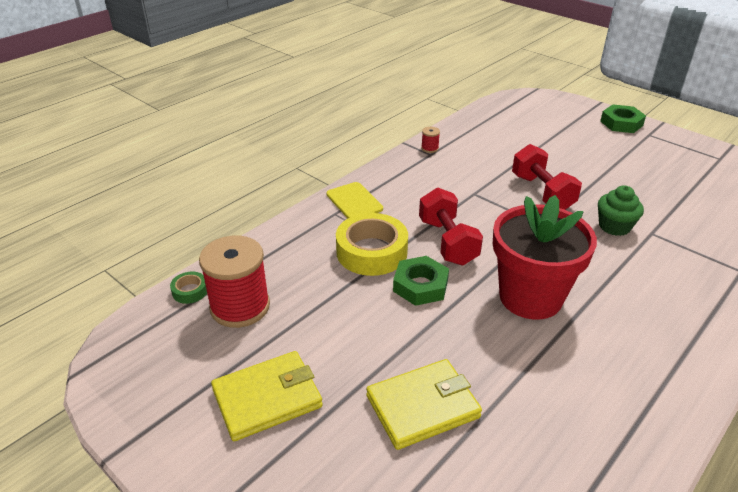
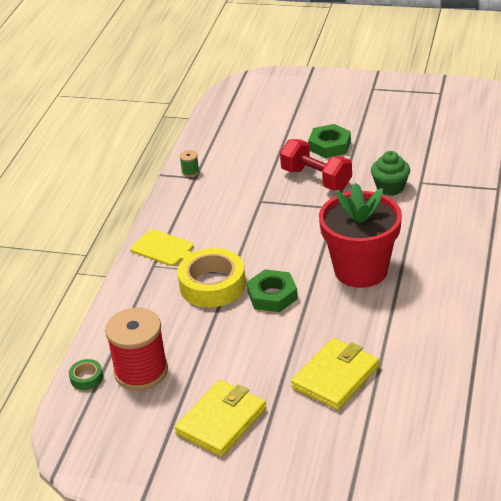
camera: 25 degrees left, 0 degrees up
red dumbbell [419,187,483,265] -> none
red spool [421,127,440,153] -> green spool [179,150,199,177]
green nut [600,104,646,133] -> green nut moved to [308,124,351,158]

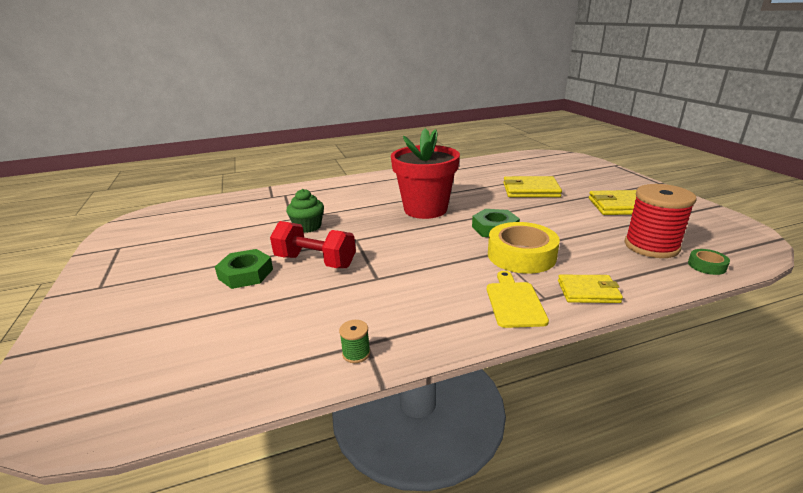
camera: 125 degrees left, 10 degrees down
red dumbbell [280,139,352,190] -> red dumbbell turned 75 degrees counterclockwise [270,221,356,268]
none -> yellow wallet [558,275,623,303]

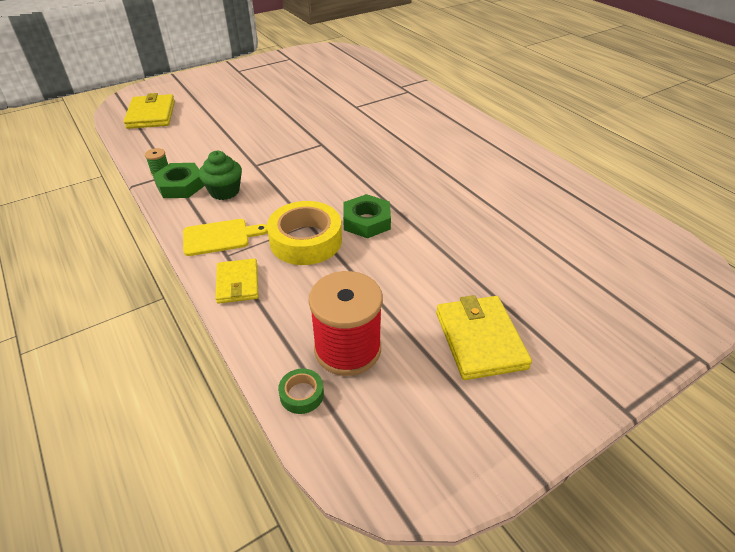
camera: 75 degrees right, 15 degrees up
green nut [215,249,273,289] -> green nut moved to [153,163,204,198]
red dumbbell [270,221,356,268] -> none
green cupcake [286,189,324,233] -> green cupcake moved to [199,151,242,200]
red flower pot [391,128,460,219] -> none
yellow wallet [503,176,562,197] -> yellow wallet moved to [124,93,175,129]

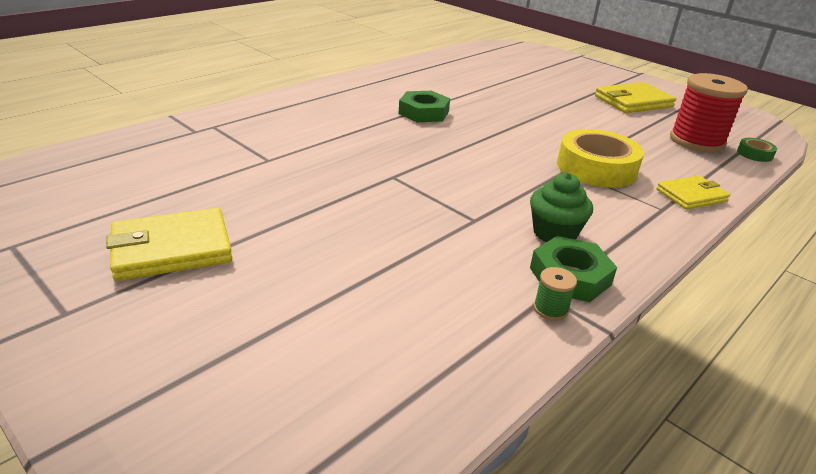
camera: 105 degrees left, 10 degrees down
yellow wallet [124,93,175,129] -> yellow wallet moved to [106,208,232,281]
yellow cutting board [183,219,268,256] -> none
green nut [343,194,391,238] -> green nut moved to [398,91,450,122]

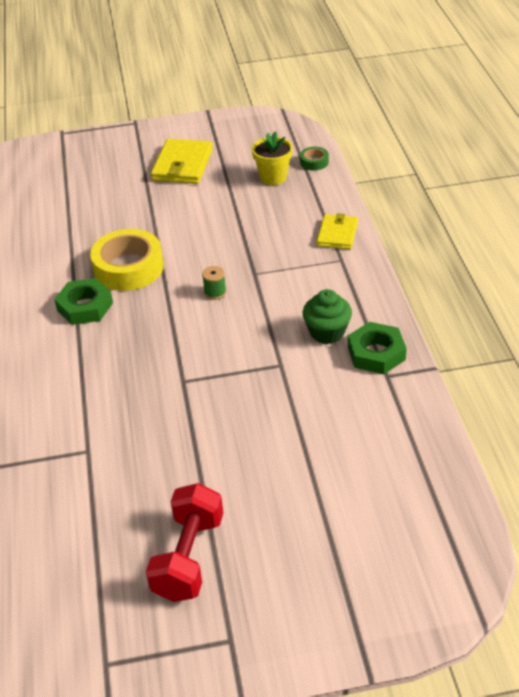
camera: 50 degrees left, 10 degrees up
yellow wallet [106,208,232,281] -> red dumbbell [146,483,223,602]
green spool [534,267,577,321] -> green spool moved to [202,266,226,300]
yellow tape [557,129,644,188] -> yellow tape moved to [90,229,164,291]
red spool [670,73,748,153] -> yellow flower pot [252,131,293,185]

